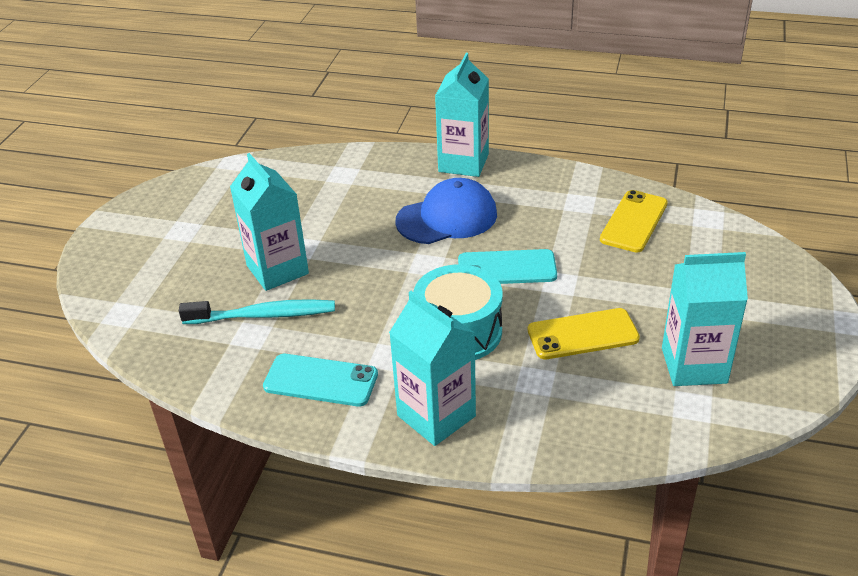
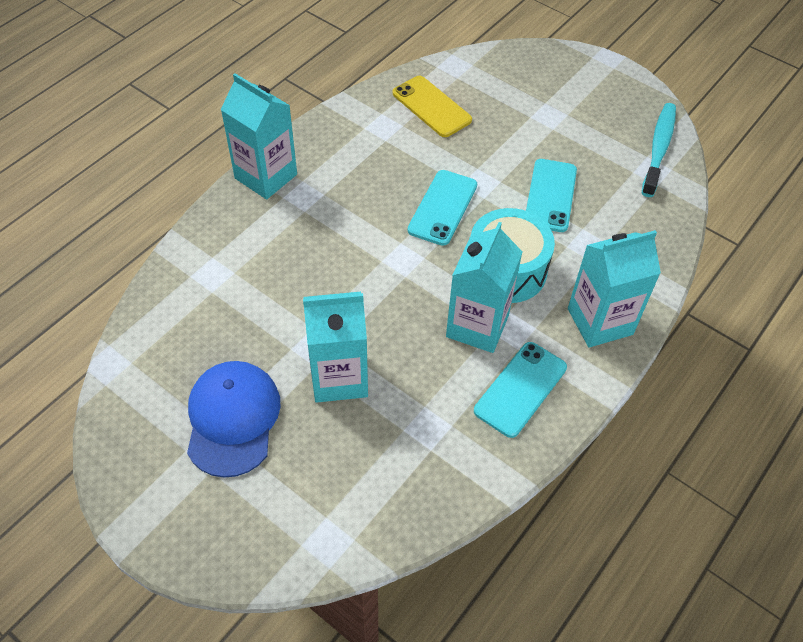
camera: 70 degrees left, 15 degrees up
turquoise toothbrush [179,299,335,324] -> turquoise toothbrush moved to [642,103,676,197]
blue cap [395,178,497,244] -> blue cap moved to [187,361,281,478]
yellow phone [528,308,640,359] -> turquoise phone [526,159,577,232]
turquoise carton [662,252,748,386] -> turquoise carton moved to [446,222,523,353]

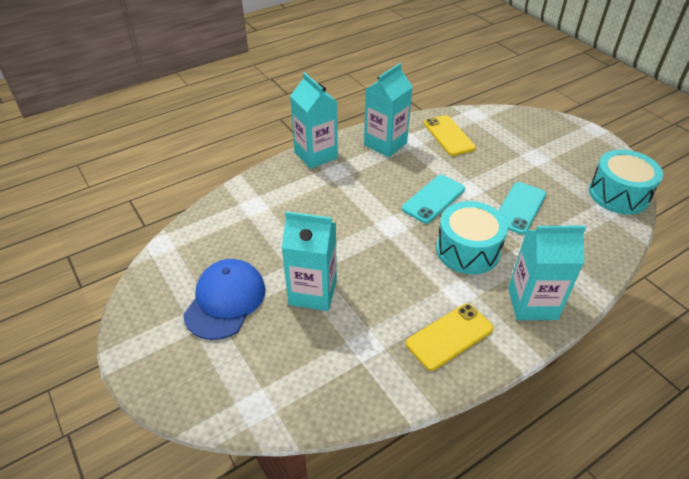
camera: 20 degrees right, 10 degrees down
turquoise carton [446,222,523,353] -> turquoise carton moved to [364,63,413,158]
turquoise phone [474,342,567,438] -> yellow phone [406,303,494,371]
turquoise toothbrush [642,103,676,197] -> turquoise drum [589,150,663,215]

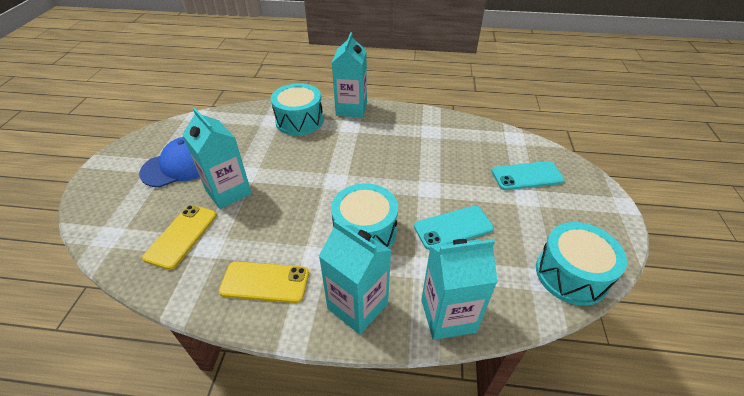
camera: 40 degrees right, 0 degrees up
turquoise carton [364,63,413,158] -> turquoise carton moved to [421,239,498,340]
turquoise phone [402,175,465,224] -> turquoise phone moved to [492,161,565,190]
yellow phone [424,115,476,156] -> yellow phone moved to [142,205,217,270]
none -> turquoise drum [271,83,323,136]

